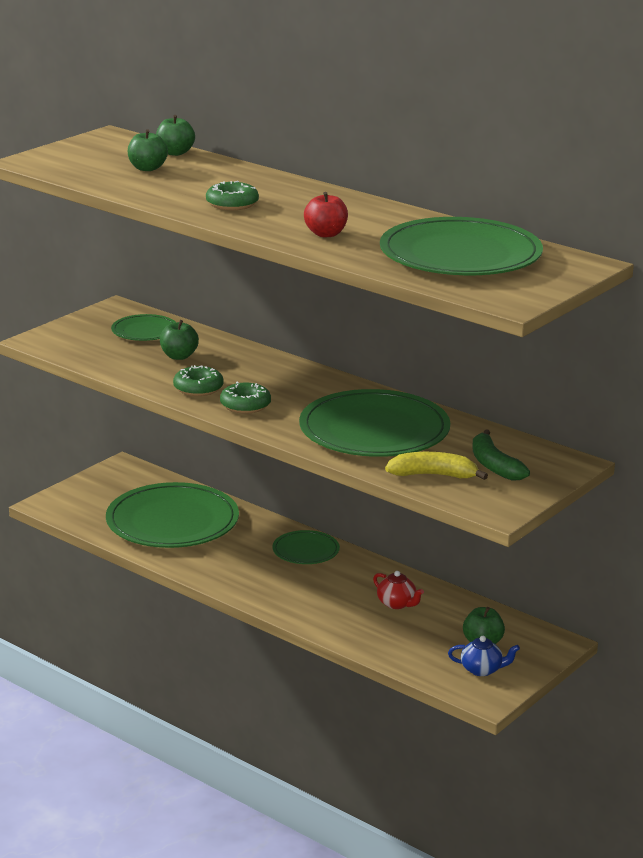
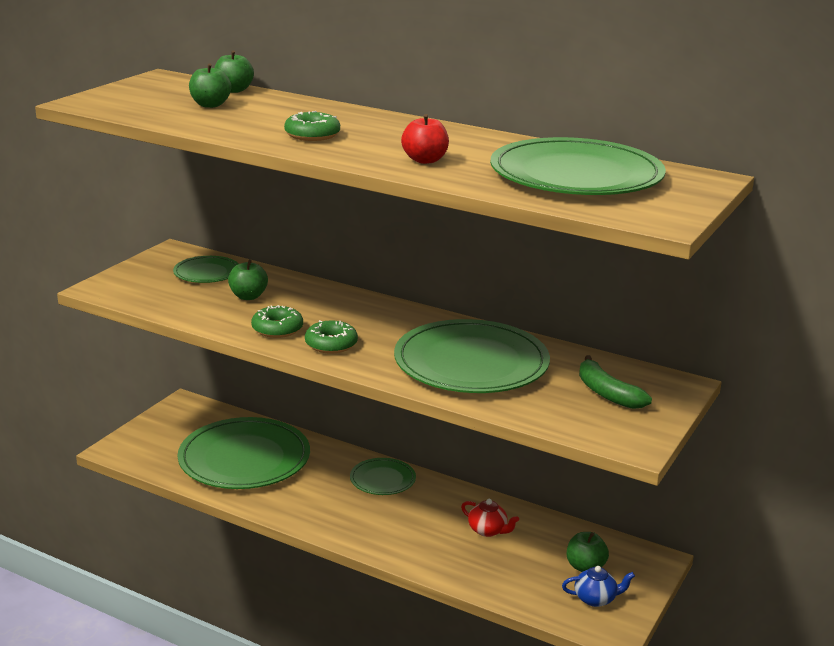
camera: 10 degrees left, 0 degrees up
yellow banana [385,452,488,480] -> none

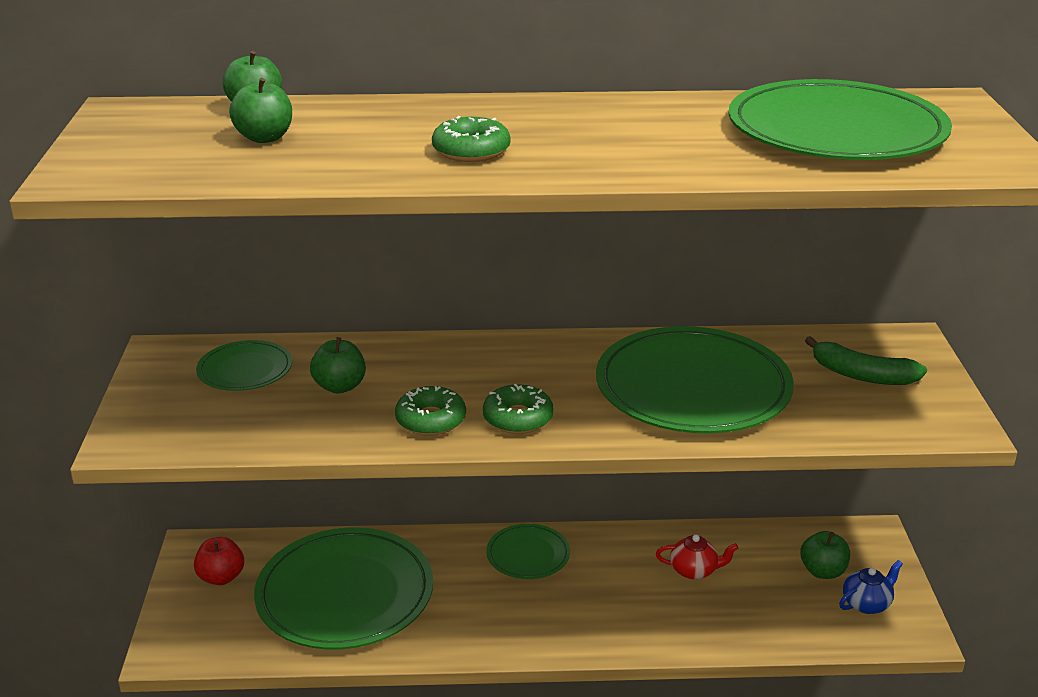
camera: 30 degrees left, 5 degrees up
red apple [401,114,449,164] -> red apple moved to [194,537,244,585]

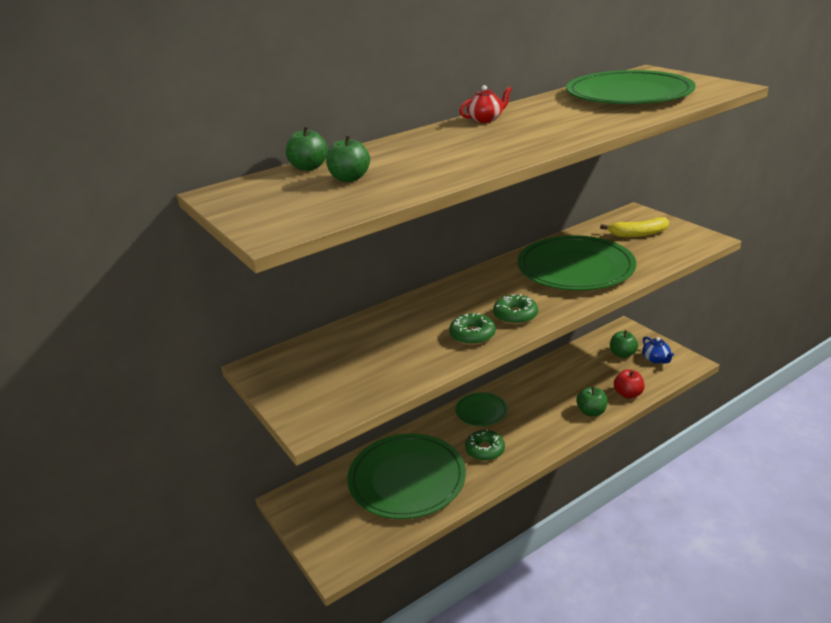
camera: 30 degrees left, 0 degrees up
red apple [194,537,244,585] -> red apple moved to [614,369,645,399]
green plate [196,340,292,391] -> none
green apple [310,337,366,394] -> green apple moved to [577,386,608,416]
green donut [432,116,511,162] -> green donut moved to [465,429,505,461]
red teapot [656,534,738,579] -> red teapot moved to [459,85,512,123]
green banana [805,336,927,385] -> yellow banana [600,217,669,237]
blue teapot [839,560,903,614] -> blue teapot turned 135 degrees clockwise [642,337,674,364]

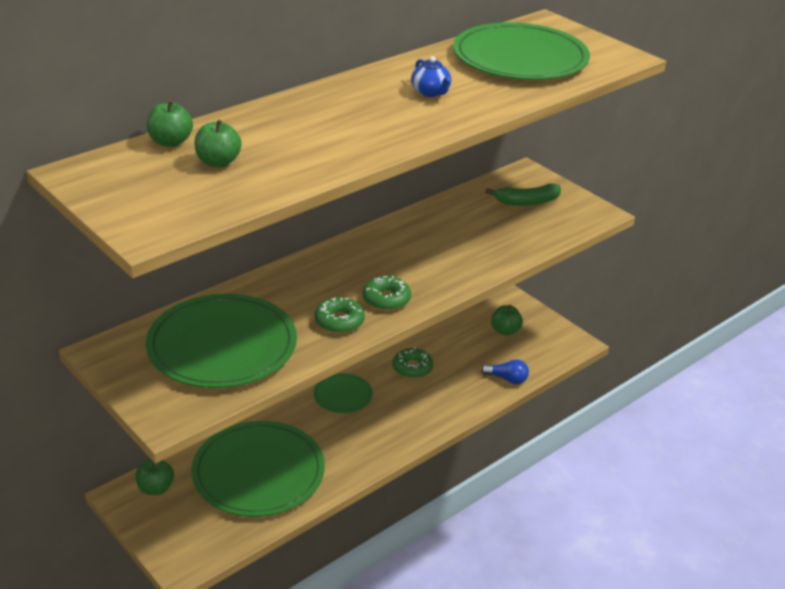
camera: 10 degrees left, 5 degrees up
red teapot [459,85,512,123] -> none
green donut [465,429,505,461] -> green donut moved to [393,347,433,378]
green plate [517,235,636,291] -> green plate moved to [146,294,297,388]
green apple [577,386,608,416] -> green apple moved to [135,459,174,495]
yellow banana [600,217,669,237] -> green banana [485,183,561,206]
red apple [614,369,645,399] -> blue light bulb [481,359,529,384]
blue teapot [642,337,674,364] -> blue teapot moved to [411,56,451,97]

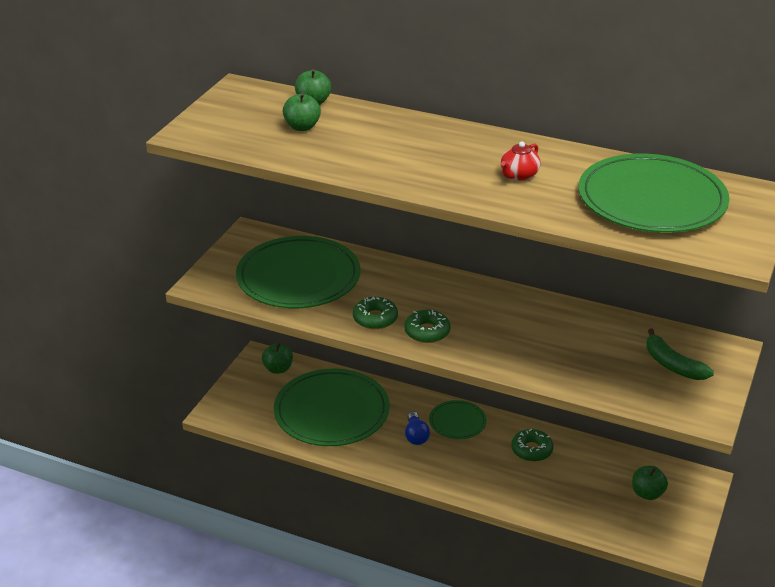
camera: 65 degrees right, 0 degrees up
blue teapot [411,56,451,97] -> red teapot [501,141,541,181]
blue light bulb [481,359,529,384] -> blue light bulb moved to [405,411,430,445]

